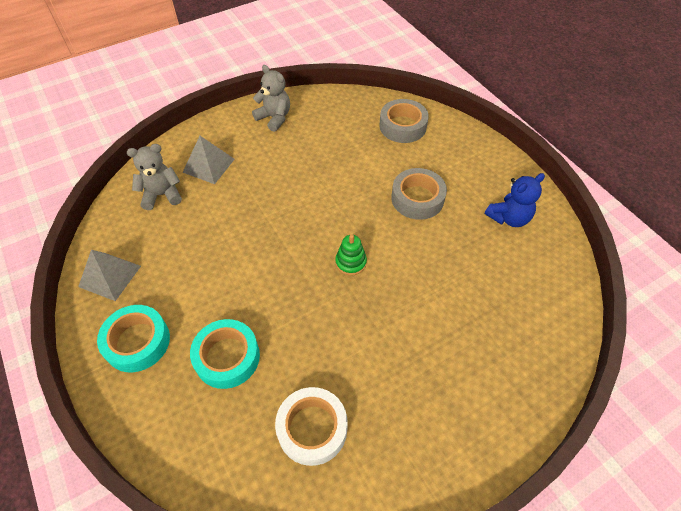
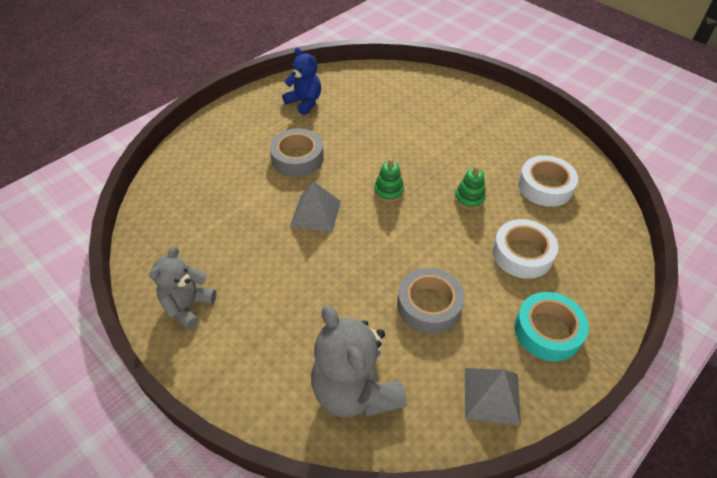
camera: 105 degrees left, 5 degrees down
grey teddy bear [127,144,182,210] -> grey teddy bear [311,306,407,417], size x1.57
grey pyramid [183,136,235,184] -> grey pyramid moved to [290,181,341,233]
turquoise tape [190,319,260,389] -> white tape [492,219,558,279]
grey tape [379,99,429,143] -> grey tape moved to [397,268,465,334]
none -> green stacking toy [455,166,486,210]

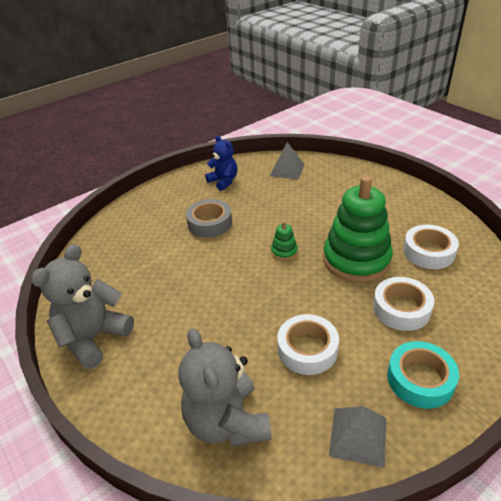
camera: 10 degrees right, 10 degrees down
grey teddy bear [150,246,217,330] -> grey teddy bear [31,244,134,369], size x1.57
grey pyramid [290,181,341,233] -> grey pyramid moved to [270,142,305,179]
grey tape [397,268,465,334] -> white tape [277,314,339,375]
green stacking toy [455,166,486,210] -> green stacking toy [323,176,393,283], size x2.45

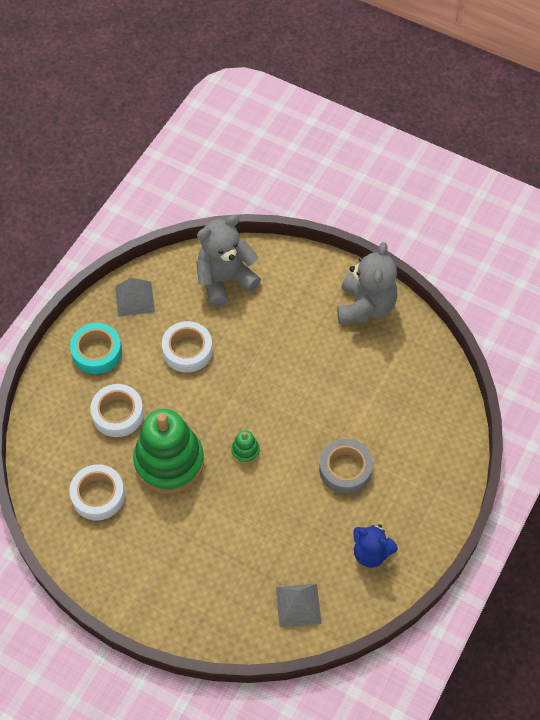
camera: 155 degrees right, 20 degrees up
grey teddy bear [178,328,272,446] -> grey teddy bear turned 75 degrees counterclockwise [196,215,261,307]

